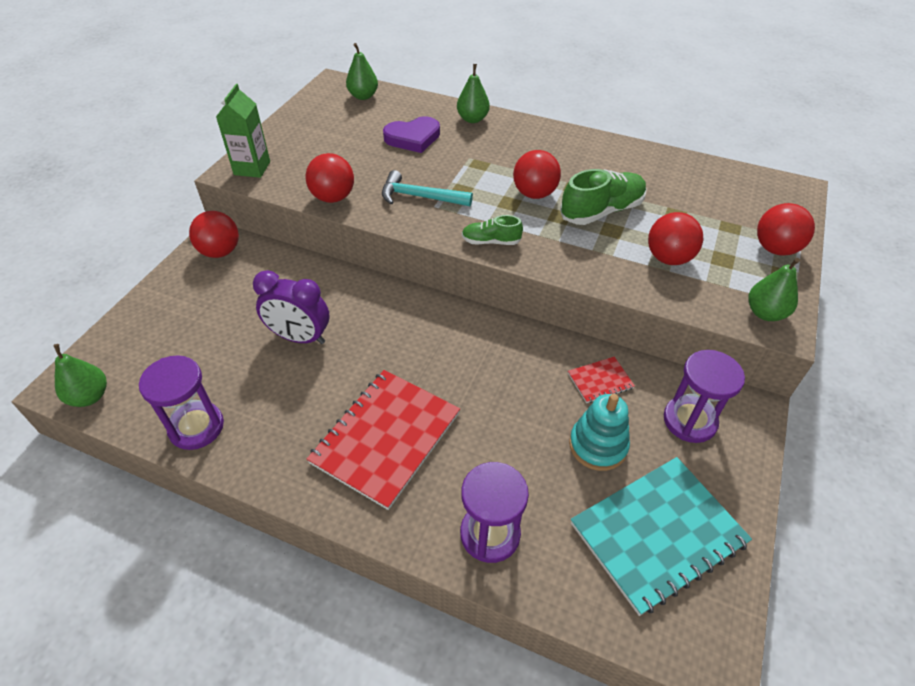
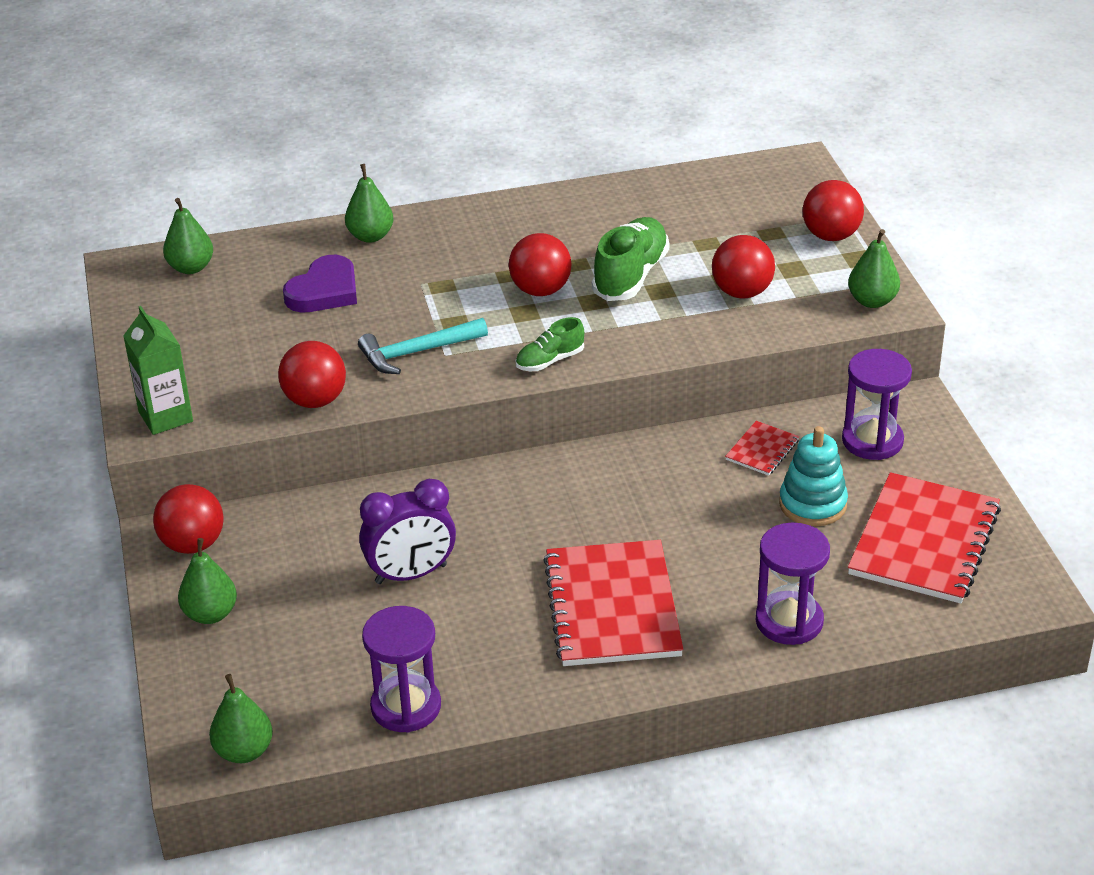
camera: 35 degrees left, 10 degrees down
turquoise notebook [571,457,752,616] -> red notebook [848,472,1001,604]
none -> green pear [178,538,237,624]

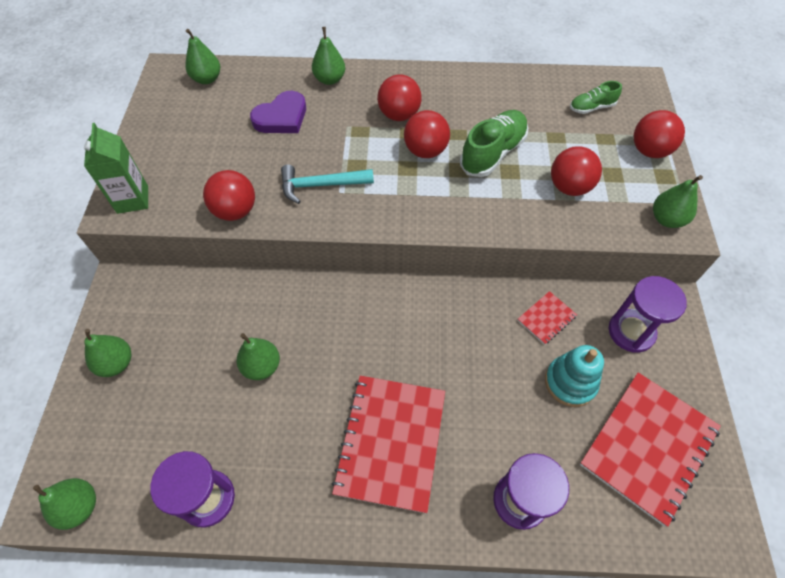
camera: 15 degrees right, 20 degrees up
red ball [153,484,223,554] -> red ball moved to [377,74,422,121]
purple clock [359,479,456,584] -> green pear [237,333,280,380]
green shoe [515,317,584,371] -> green shoe moved to [570,81,622,114]

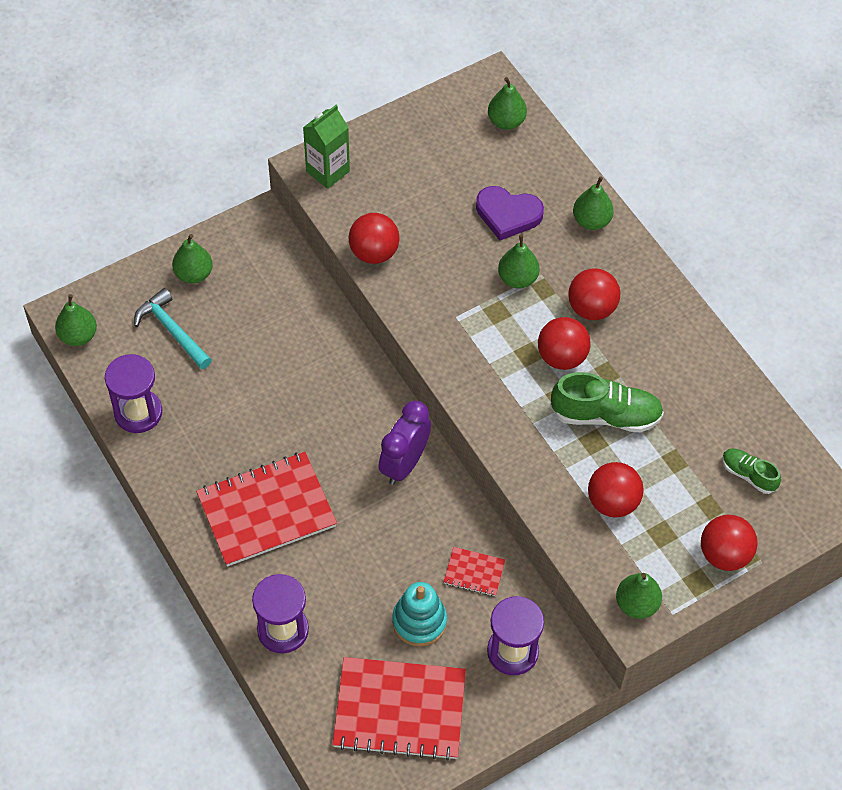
camera: 55 degrees right, 0 degrees up
green pear [237,333,280,380] -> green pear moved to [498,234,539,289]
turquoise hammer [281,165,374,204] -> turquoise hammer moved to [134,288,212,369]
none -> purple clock [378,401,431,485]

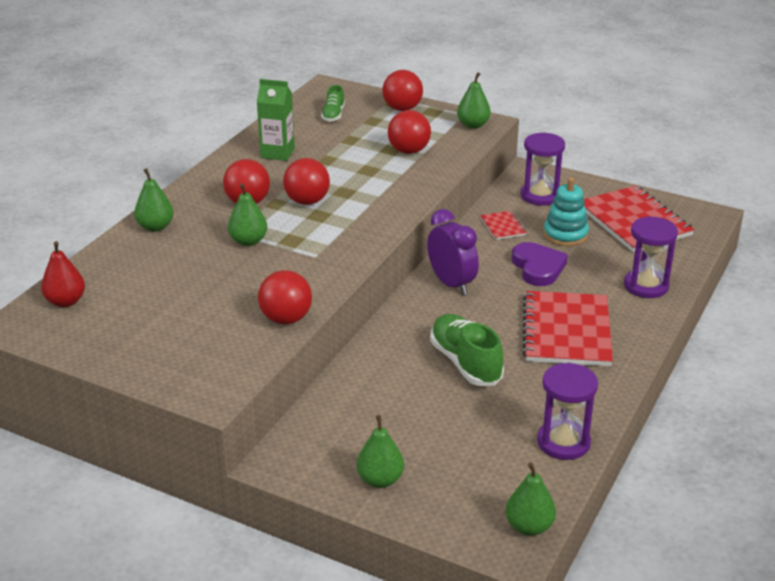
camera: 120 degrees left, 25 degrees down
turquoise hammer [134,288,212,369] -> none
red notebook [196,452,337,567] -> red notebook turned 60 degrees clockwise [522,291,613,366]
green carton [303,105,350,189] -> green carton moved to [257,79,295,161]
purple clock [378,401,431,485] -> purple clock turned 120 degrees counterclockwise [427,209,479,295]
purple heart [476,186,544,240] -> purple heart moved to [512,242,568,286]
green pear [488,77,527,130] -> red pear [41,241,85,307]
green shoe [550,372,664,432] -> green shoe moved to [430,314,504,386]

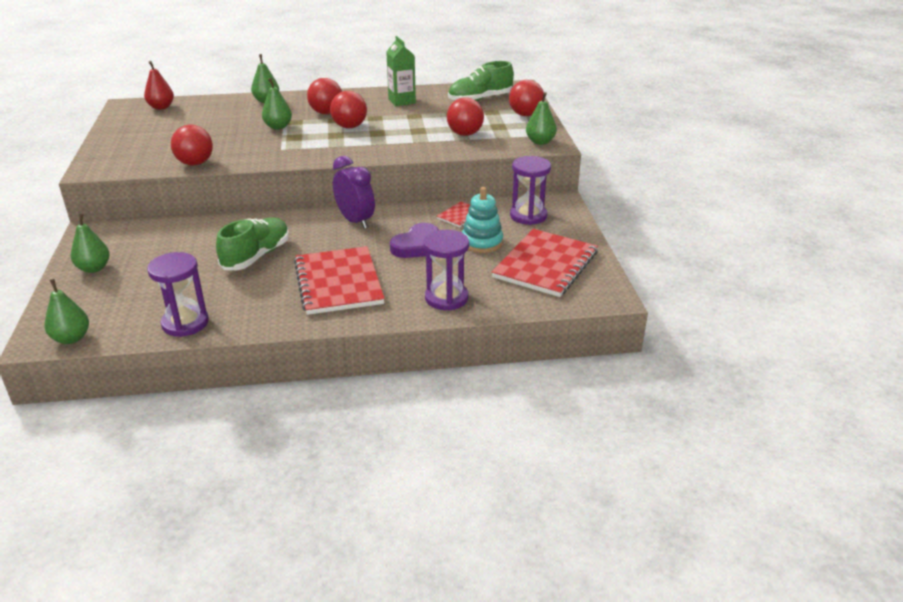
camera: 55 degrees right, 0 degrees up
green shoe [321,85,345,122] -> green shoe [448,61,514,101], size x1.76
purple clock [427,209,479,295] -> purple clock turned 60 degrees counterclockwise [333,156,375,229]
red notebook [522,291,613,366] -> red notebook turned 75 degrees counterclockwise [294,246,385,315]

